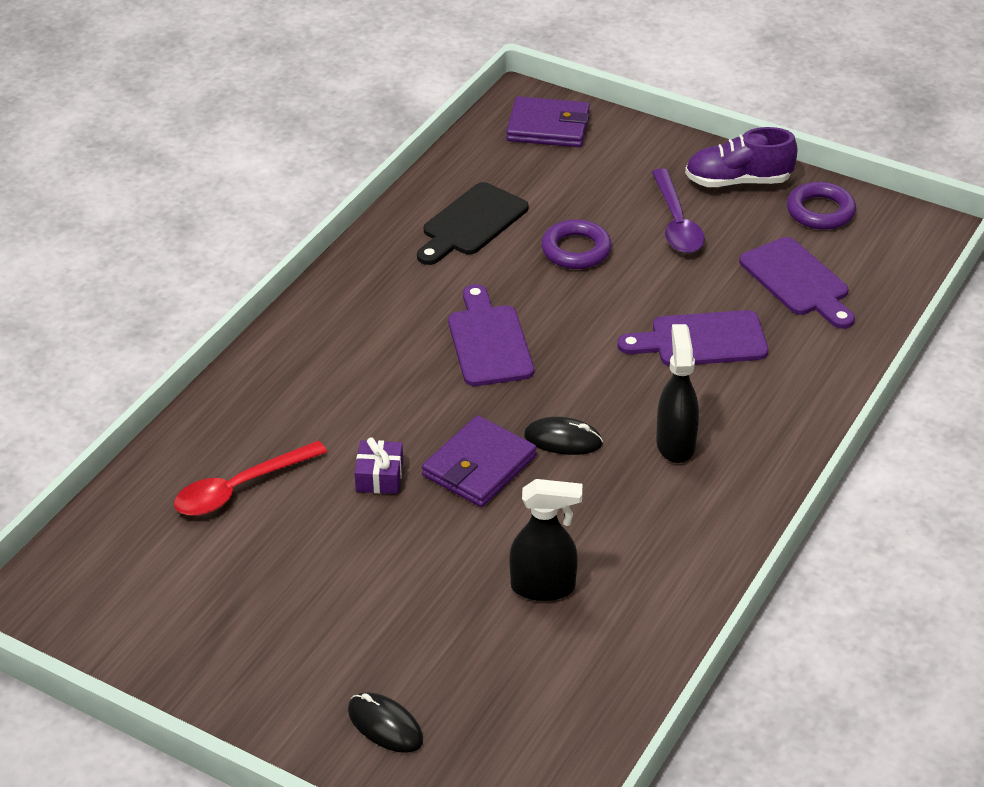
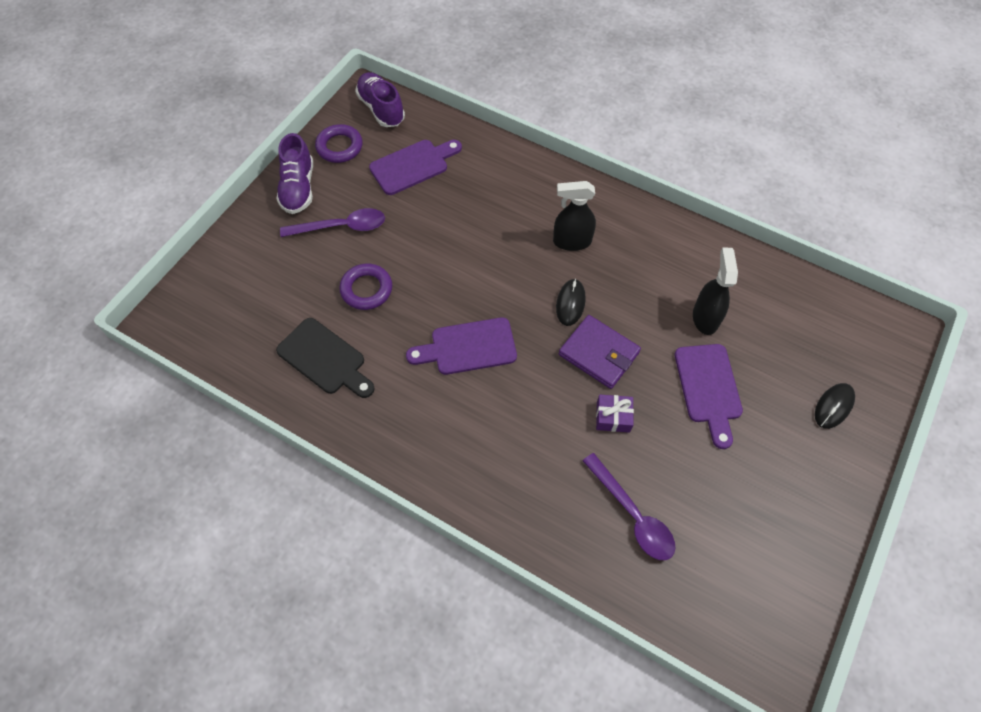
camera: 90 degrees left, 20 degrees up
red spoon [174,441,327,516] -> purple spoon [583,453,675,560]
purple wallet [506,96,590,147] -> none
purple cutting board [618,310,768,366] -> purple cutting board moved to [675,344,743,449]
none -> purple shoe [355,72,405,127]

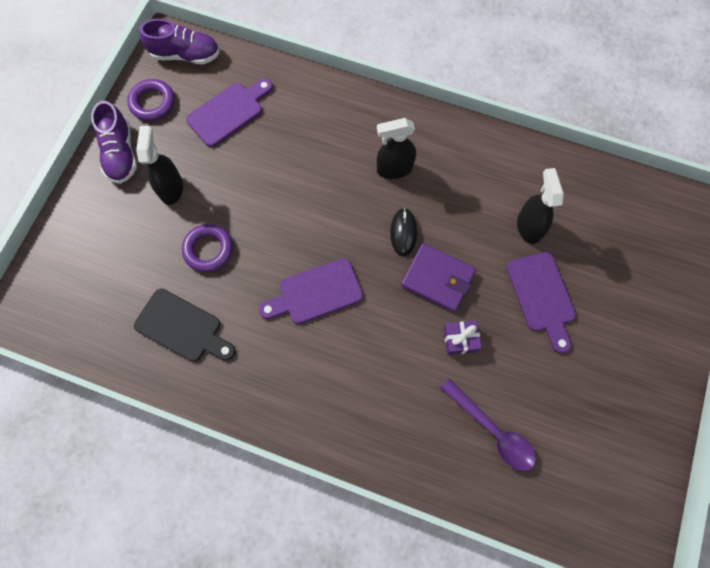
camera: 10 degrees left, 10 degrees up
purple spoon [280,208,385,237] -> black spray bottle [136,126,183,205]
purple shoe [355,72,405,127] -> purple shoe turned 135 degrees clockwise [139,19,220,65]
black mouse [815,383,855,429] -> none

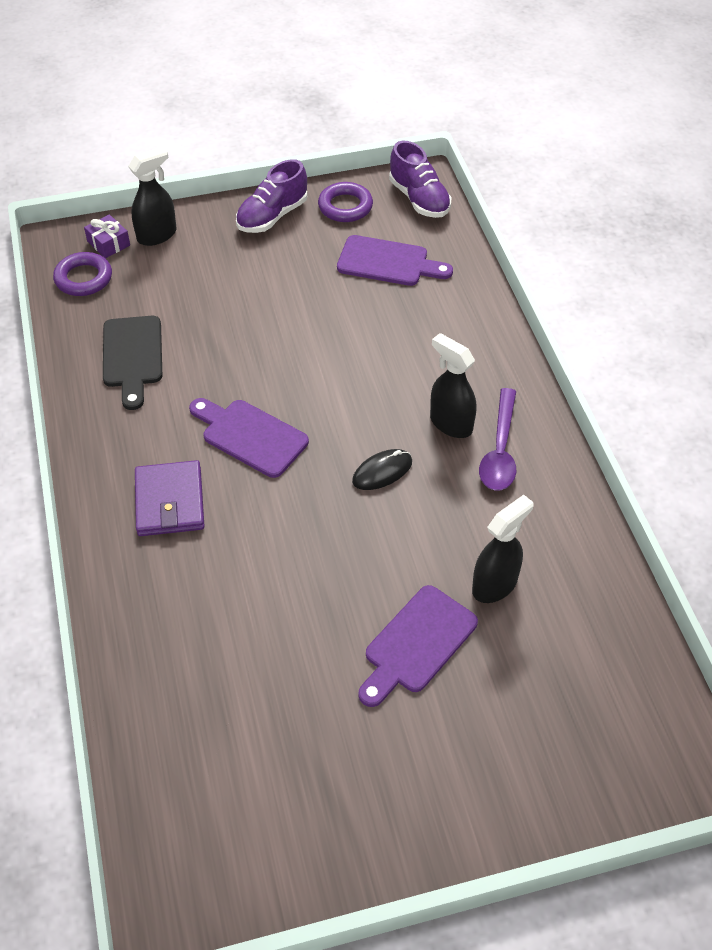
camera: 55 degrees right, 20 degrees down
black spray bottle [136,126,183,205] -> black spray bottle moved to [128,147,177,246]
purple ring [182,224,233,272] -> purple ring moved to [53,252,112,296]
purple wallet [401,243,476,312] -> purple wallet moved to [135,460,205,536]
purple spoon [440,378,536,471] -> purple spoon moved to [479,388,516,491]
purple gift [443,321,482,355] -> purple gift moved to [84,214,130,258]

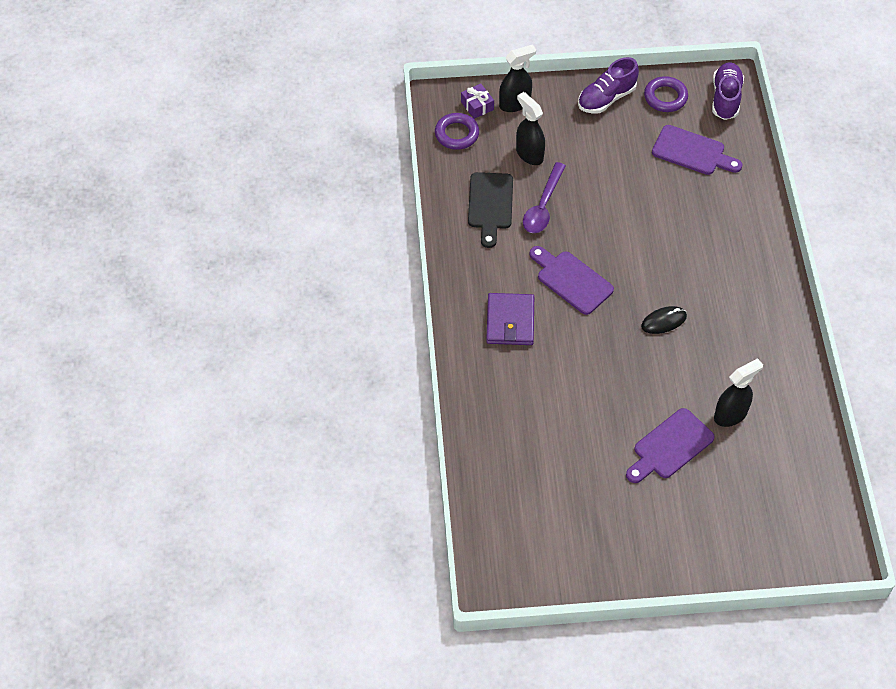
camera: 10 degrees right, 5 degrees up
purple shoe [389,141,451,218] -> purple shoe turned 150 degrees counterclockwise [712,62,744,120]
black spray bottle [430,333,476,438] -> black spray bottle moved to [516,92,545,165]
purple spoon [479,388,516,491] -> purple spoon moved to [523,162,566,233]

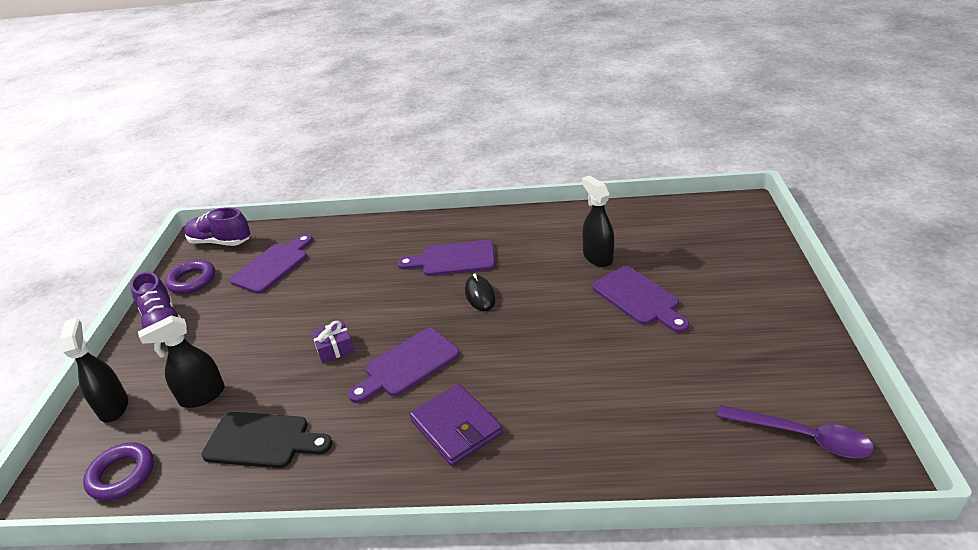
camera: 80 degrees left, 20 degrees down
purple gift [461,84,494,119] -> purple gift moved to [311,321,354,363]
purple wallet [486,293,534,345] -> purple wallet turned 45 degrees clockwise [410,384,503,466]
purple spoon [523,162,566,233] -> purple spoon moved to [717,405,874,458]
none -> purple cutting board [397,240,495,276]

